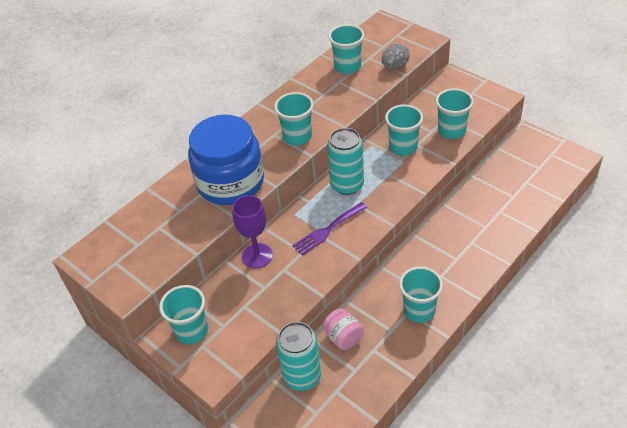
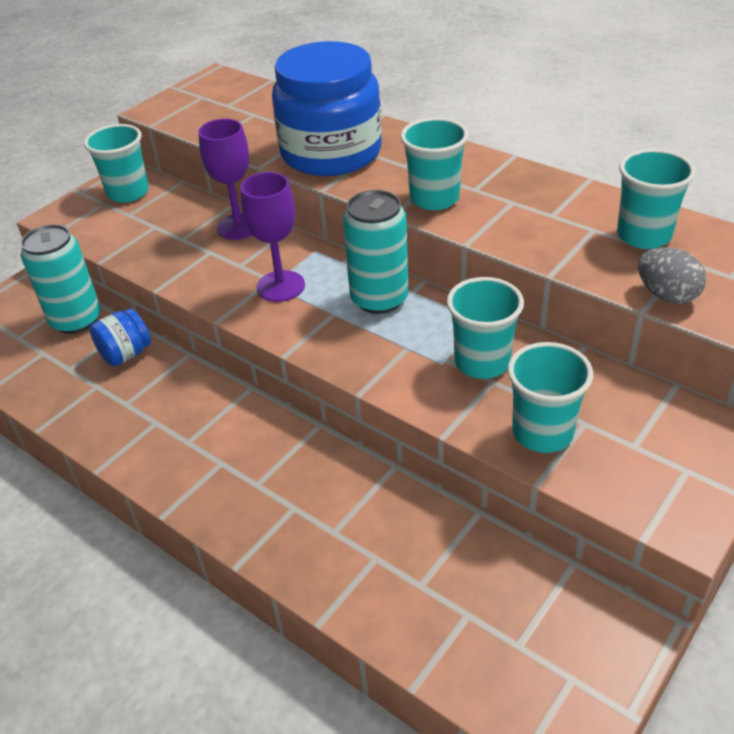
camera: 85 degrees right, 5 degrees down
purple fork [292,202,367,256] -> purple goblet [240,172,305,302]
pink jar [323,308,364,350] -> blue jar [89,308,151,366]
turquoise cup [399,266,443,323] -> none

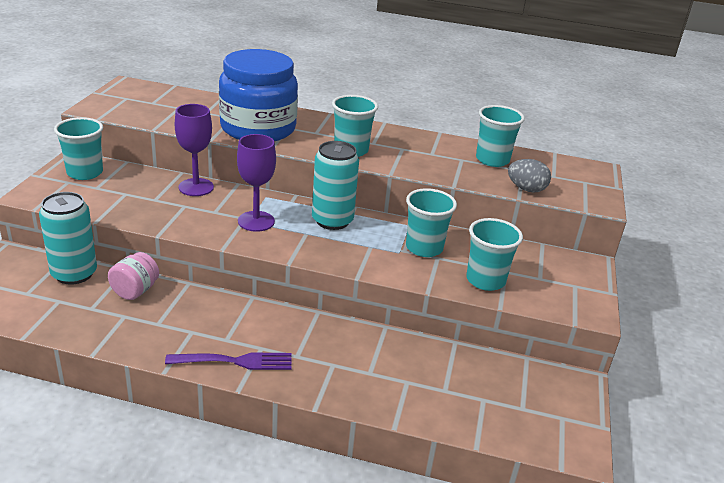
camera: 30 degrees left, 10 degrees down
blue jar [89,308,151,366] -> pink jar [108,252,159,300]
none -> purple fork [165,353,291,370]

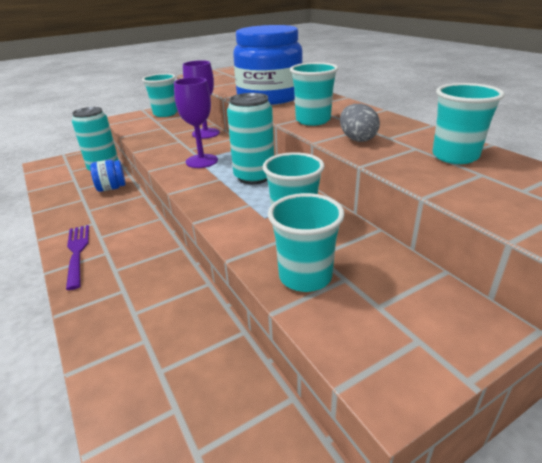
camera: 50 degrees right, 0 degrees up
pink jar [108,252,159,300] -> blue jar [90,160,126,192]
purple fork [165,353,291,370] -> purple fork turned 150 degrees counterclockwise [66,225,89,290]
grey egg [508,159,551,193] -> grey egg moved to [340,104,380,142]

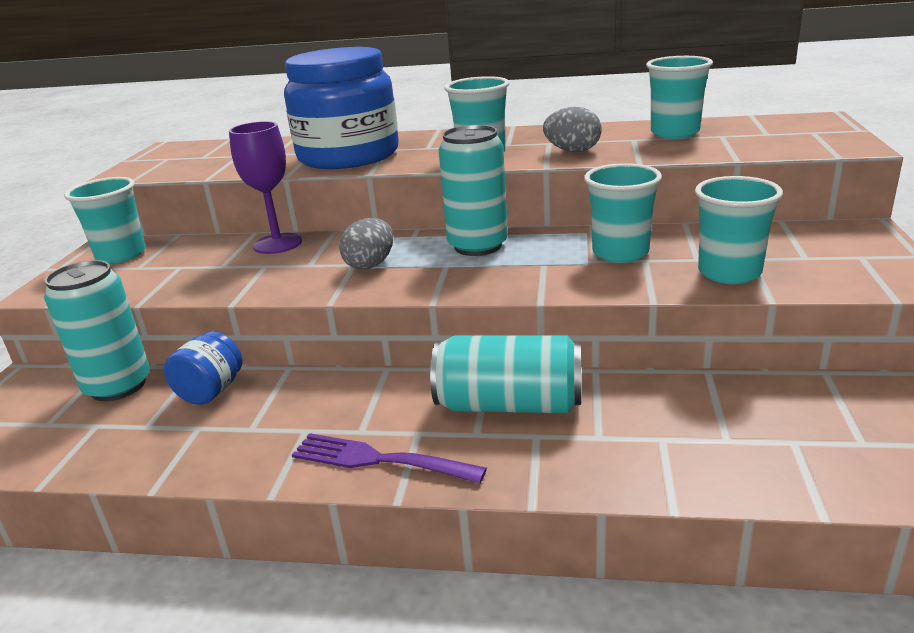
camera: 50 degrees left, 5 degrees down
purple goblet [174,77,218,168] -> grey egg [339,218,393,270]
none -> turquoise can [430,335,581,413]

